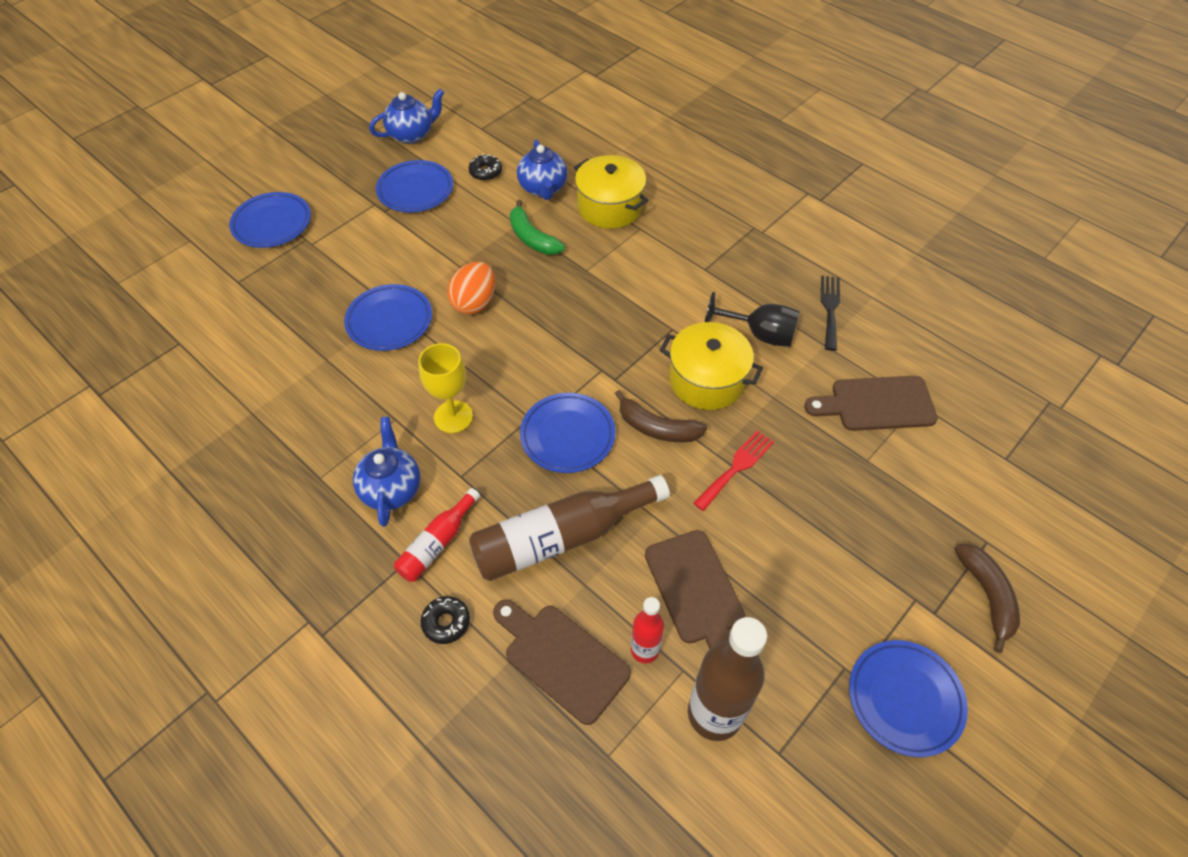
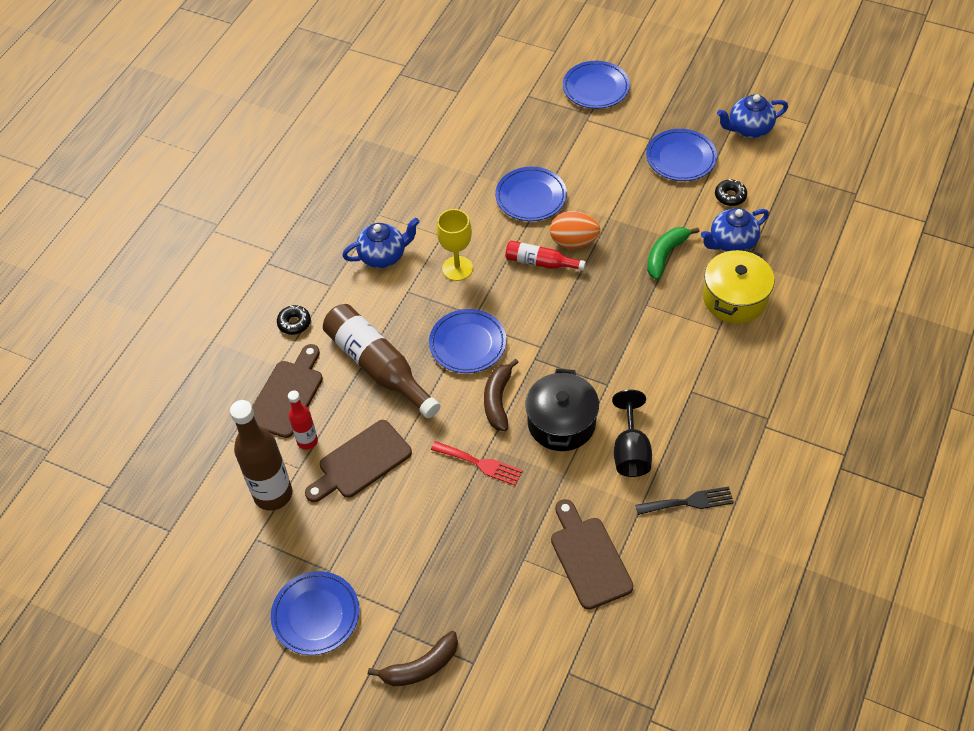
camera: 75 degrees right, 0 degrees up
blue teapot [369,89,444,144] -> blue teapot turned 120 degrees clockwise [717,94,788,138]
red bottle [394,488,480,582] -> red bottle moved to [505,241,586,271]
yellow pot [660,322,763,410] -> black pot [525,369,599,451]

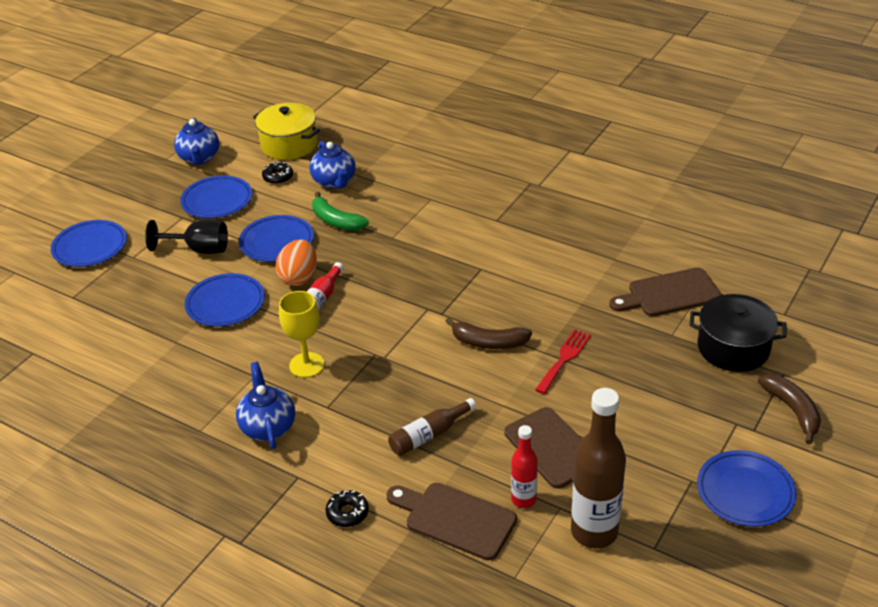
camera: 85 degrees left, 15 degrees down
brown bottle [323,304,440,418] -> brown bottle [388,398,476,456], size x0.55
blue plate [429,309,506,373] -> blue plate moved to [239,215,314,262]
black pot [525,369,599,451] -> black pot moved to [689,294,786,372]
black goblet [612,390,652,477] -> black goblet moved to [145,220,228,254]
black fork [636,487,734,515] -> none
yellow pot [703,248,774,323] -> yellow pot moved to [253,103,320,160]

